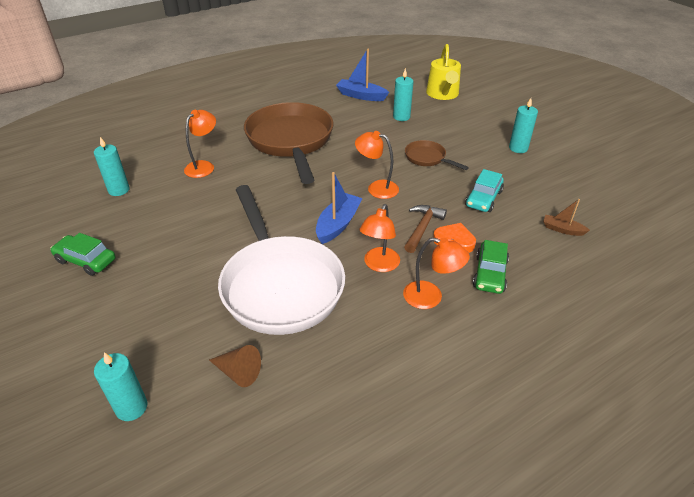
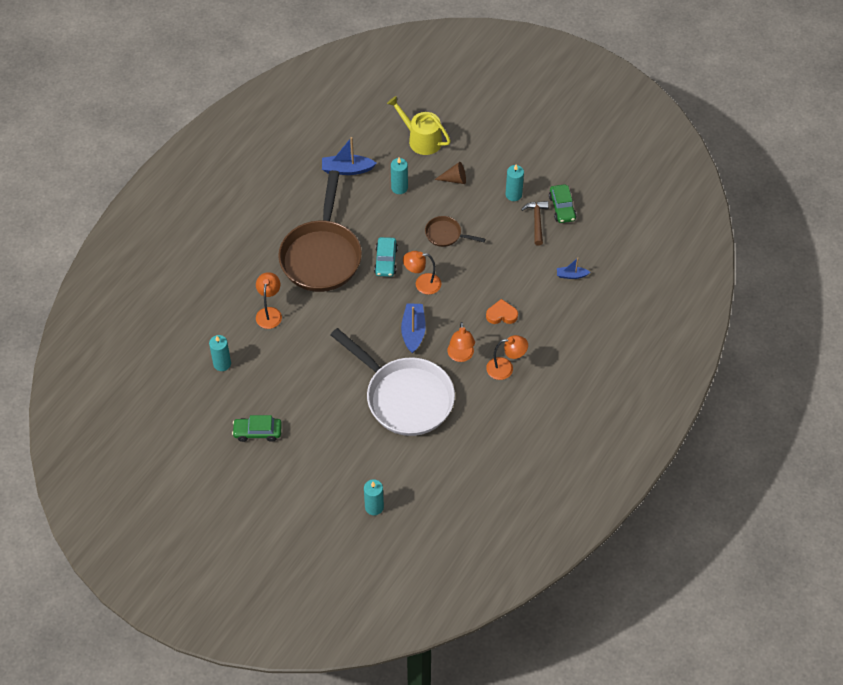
camera: 25 degrees left, 15 degrees up
brown cone [209,345,261,387] -> brown cone moved to [434,162,466,184]
brown pan [244,102,334,184] -> brown pan turned 135 degrees counterclockwise [278,170,362,292]
brown hammer [404,205,447,253] -> brown hammer moved to [521,201,549,246]
yellow watering can [426,44,461,100] -> yellow watering can turned 150 degrees clockwise [387,96,451,155]
turquoise car [465,169,504,212] -> turquoise car moved to [374,237,398,277]
green car [473,240,509,294] -> green car moved to [549,184,577,223]
brown boat [543,199,590,236] -> blue boat [557,258,590,279]

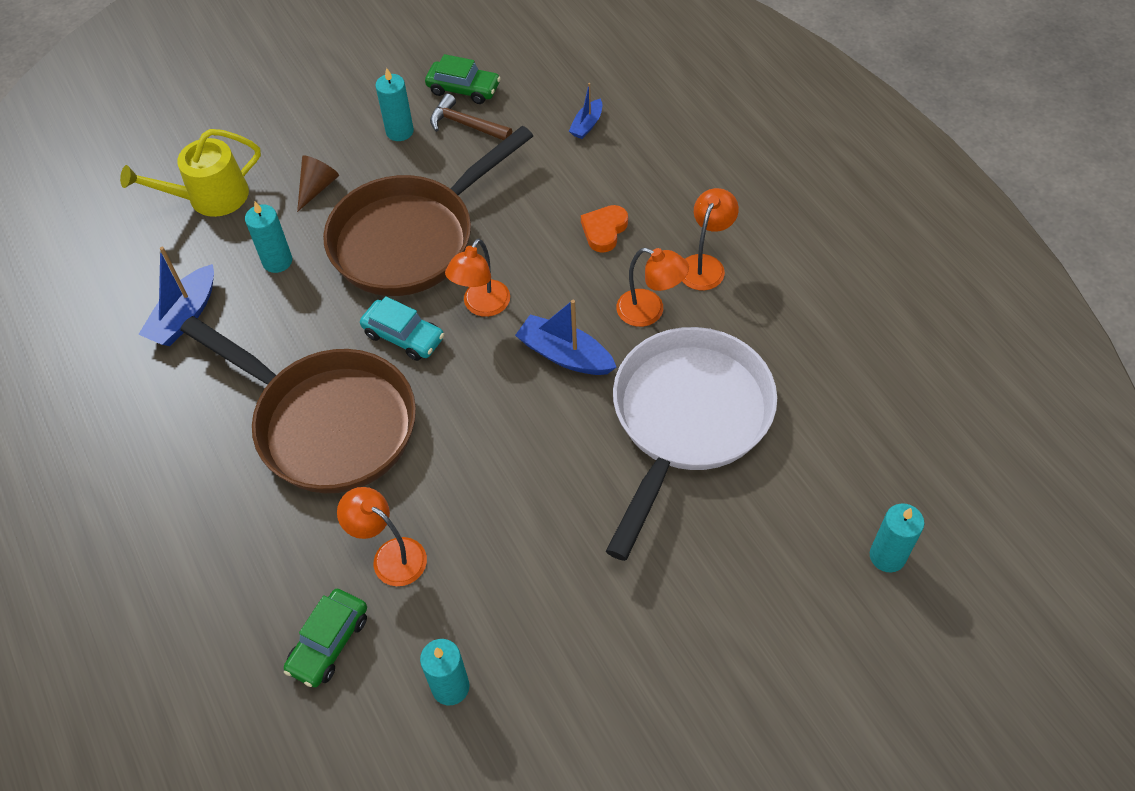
camera: 60 degrees left, 0 degrees up
green car [232,415,282,442] -> green car moved to [284,589,367,687]
white pan [331,328,455,436] -> white pan turned 45 degrees counterclockwise [606,327,777,561]
brown pan [425,216,485,247] -> brown pan [323,126,533,296], size x2.27

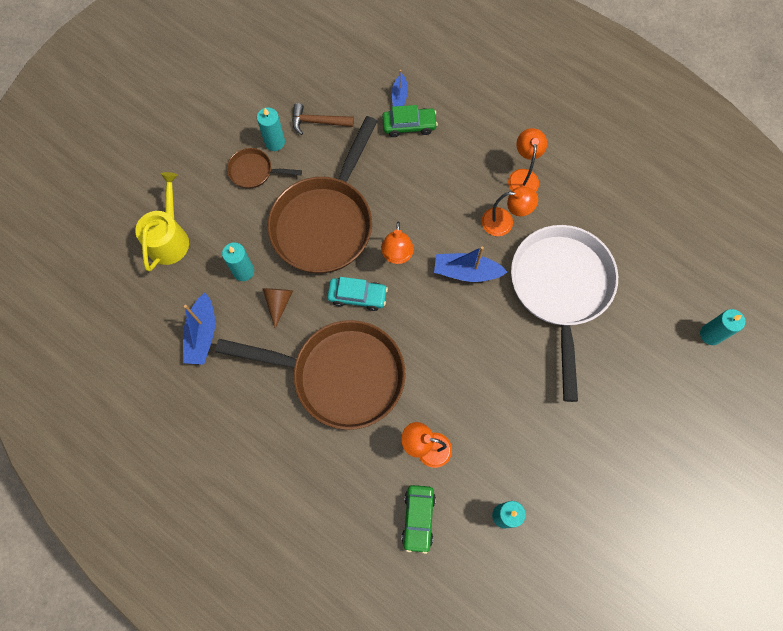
camera: 25 degrees left, 15 degrees up
yellow watering can [120,129,261,217] -> yellow watering can turned 150 degrees clockwise [135,172,189,271]
brown cone [297,155,339,212] -> brown cone moved to [262,288,293,328]
green car [425,54,501,104] -> green car moved to [382,105,438,137]
orange heart [581,205,628,253] -> none
none -> brown pan [227,148,302,189]

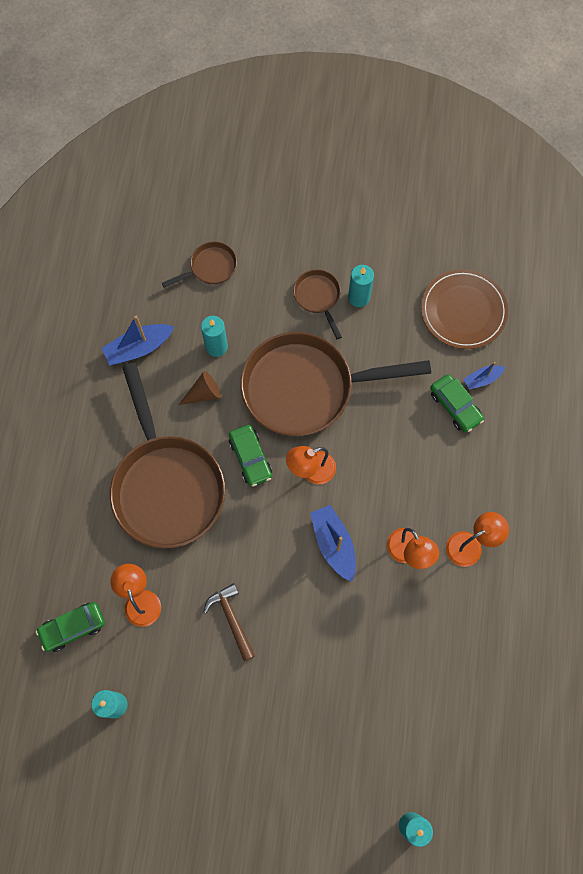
camera: 60 degrees right, 0 degrees up
yellow watering can [135,172,189,271] -> brown pan [162,242,237,288]
brown hammer [292,103,354,135] -> brown hammer moved to [204,583,255,661]
turquoise car [327,277,388,311] -> green car [229,425,272,487]
white pan [511,225,618,402] -> none
none -> brown plate [421,269,508,349]

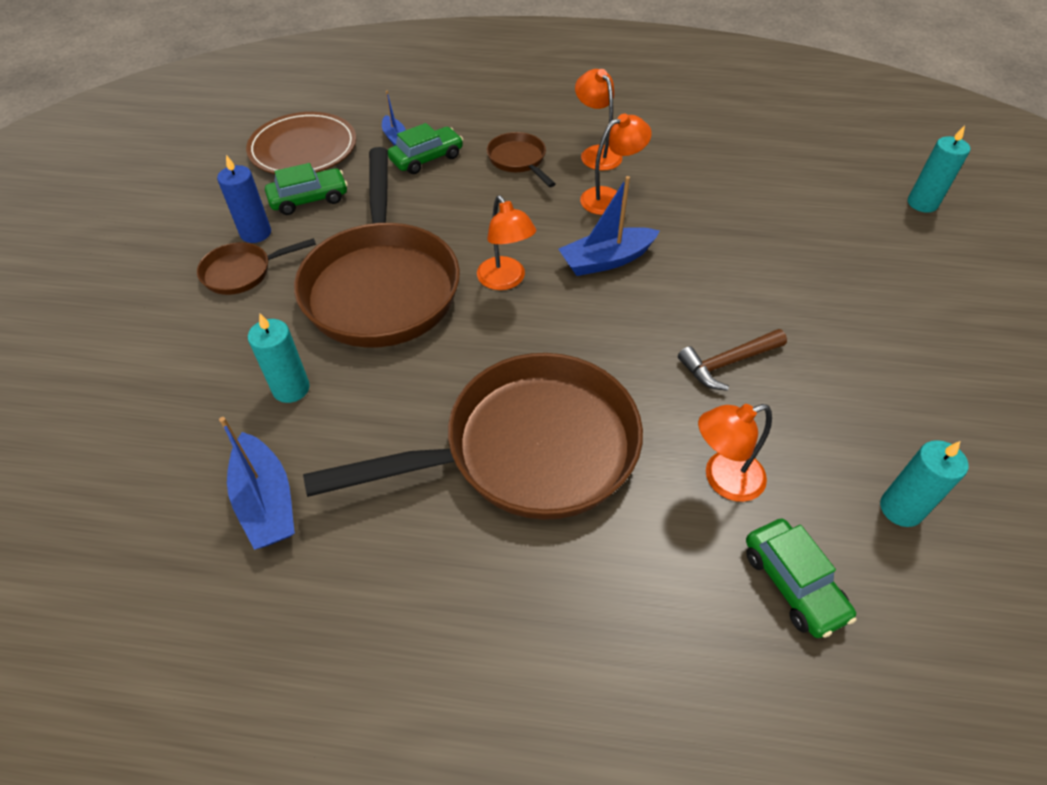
camera: 90 degrees left, 20 degrees down
brown pan [162,242,237,288] -> brown pan moved to [487,132,555,187]
brown cone [179,371,221,405] -> none
green car [229,425,272,487] -> green car moved to [265,163,348,215]
turquoise candle [348,265,374,307] -> blue candle [217,155,271,243]

